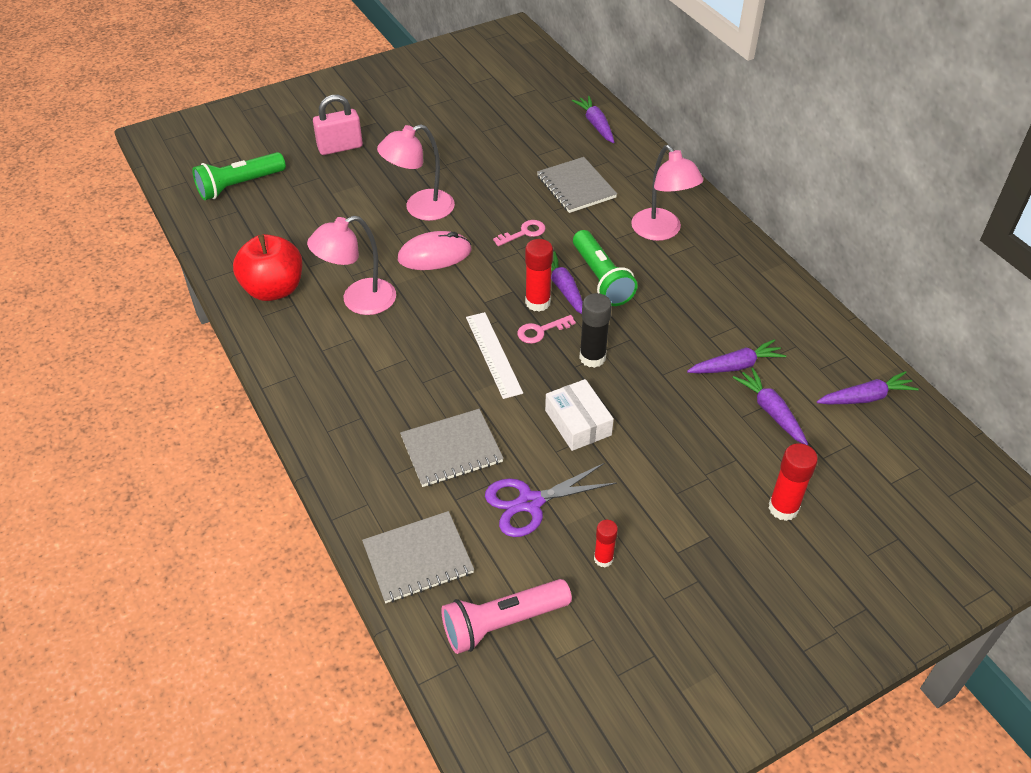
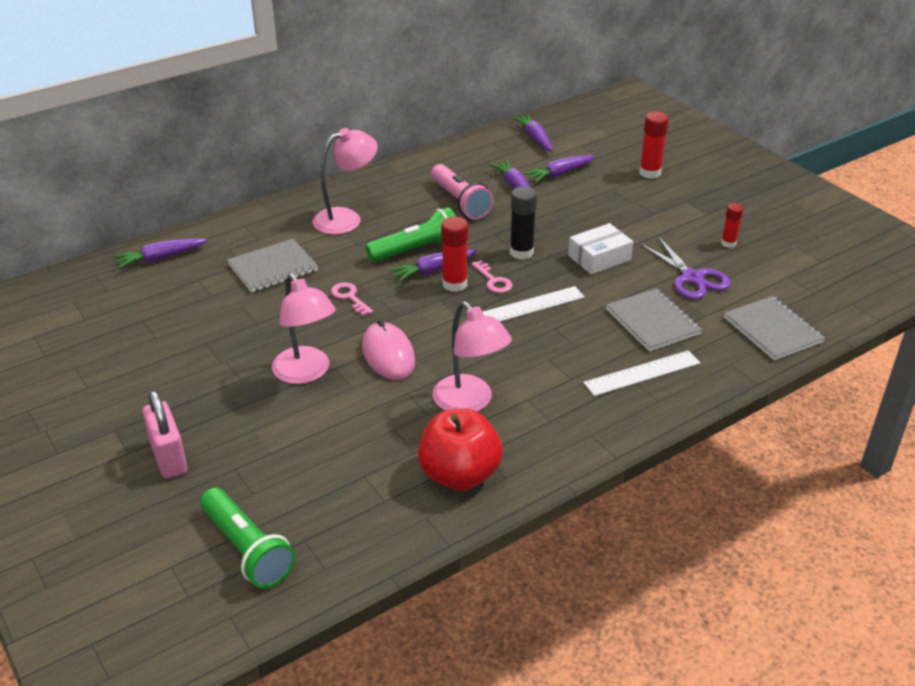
camera: 95 degrees left, 10 degrees down
pink flashlight [441,579,572,654] -> pink flashlight moved to [431,164,494,219]
none -> white ruler [583,350,700,396]

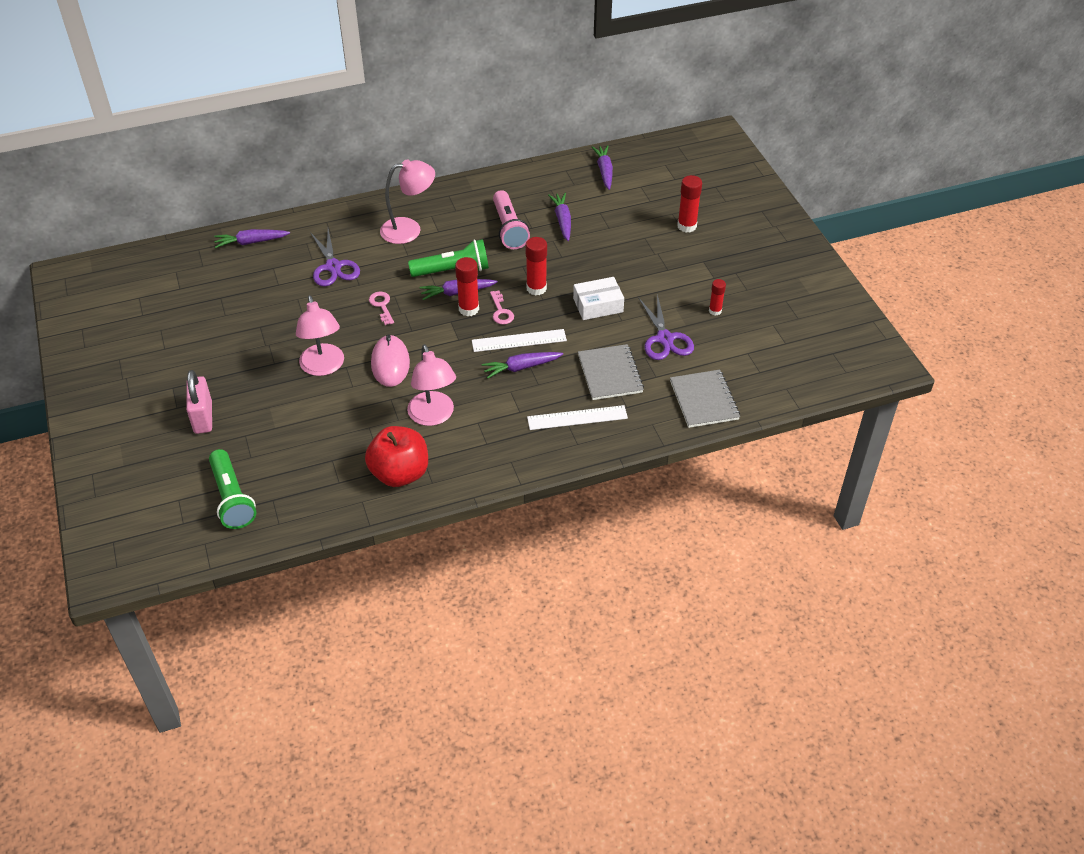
camera: 15 degrees right, 10 degrees up
grey notebook [227,239,318,293] -> purple scissors [310,229,360,286]
black glue stick [510,187,537,259] -> red glue stick [525,237,547,296]
purple carrot [524,155,596,183] -> purple carrot moved to [482,352,563,379]

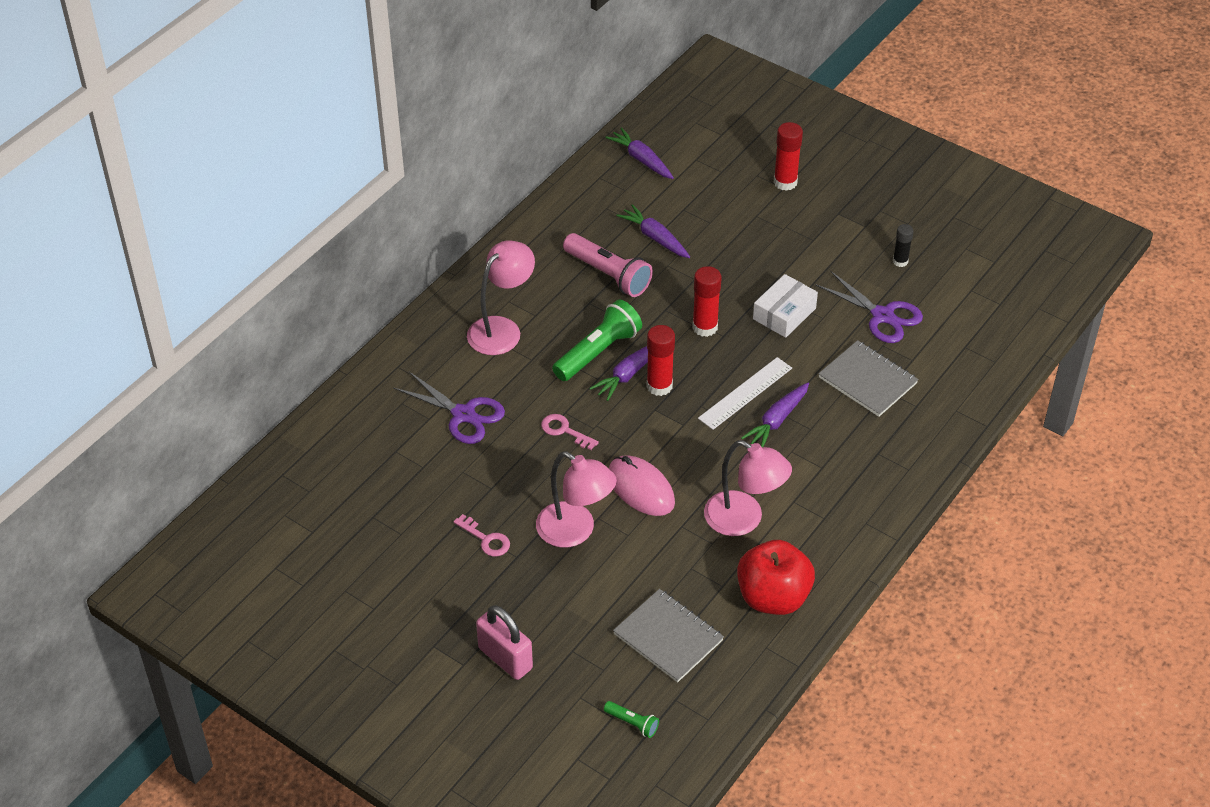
camera: 35 degrees left, 0 degrees up
green flashlight [209,449,256,529] -> green flashlight [604,701,659,738], size x0.48
purple carrot [214,229,290,248] -> none
pink key [490,291,514,325] -> pink key moved to [454,514,510,557]
white ruler [527,405,628,430] -> none
grey notebook [670,370,740,428] -> grey notebook moved to [613,589,724,683]
red glue stick [709,279,726,316] -> black glue stick [893,224,914,267]

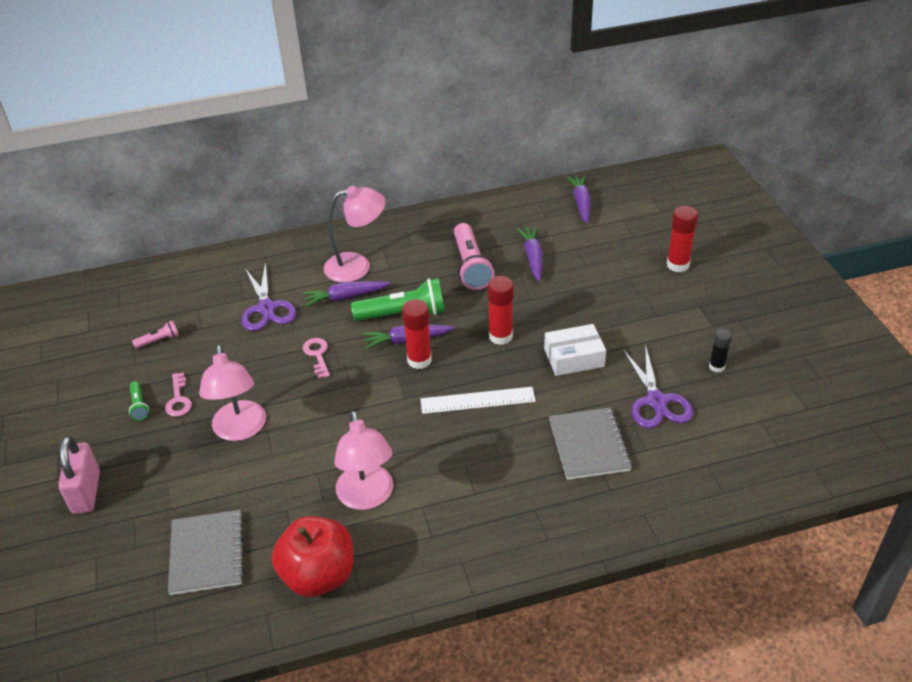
camera: 40 degrees right, 5 degrees down
green flashlight [604,701,659,738] -> green flashlight moved to [129,381,149,421]
pink mouse [609,455,675,516] -> none
purple carrot [741,383,809,447] -> purple carrot moved to [302,281,390,307]
none -> pink flashlight [132,320,179,349]

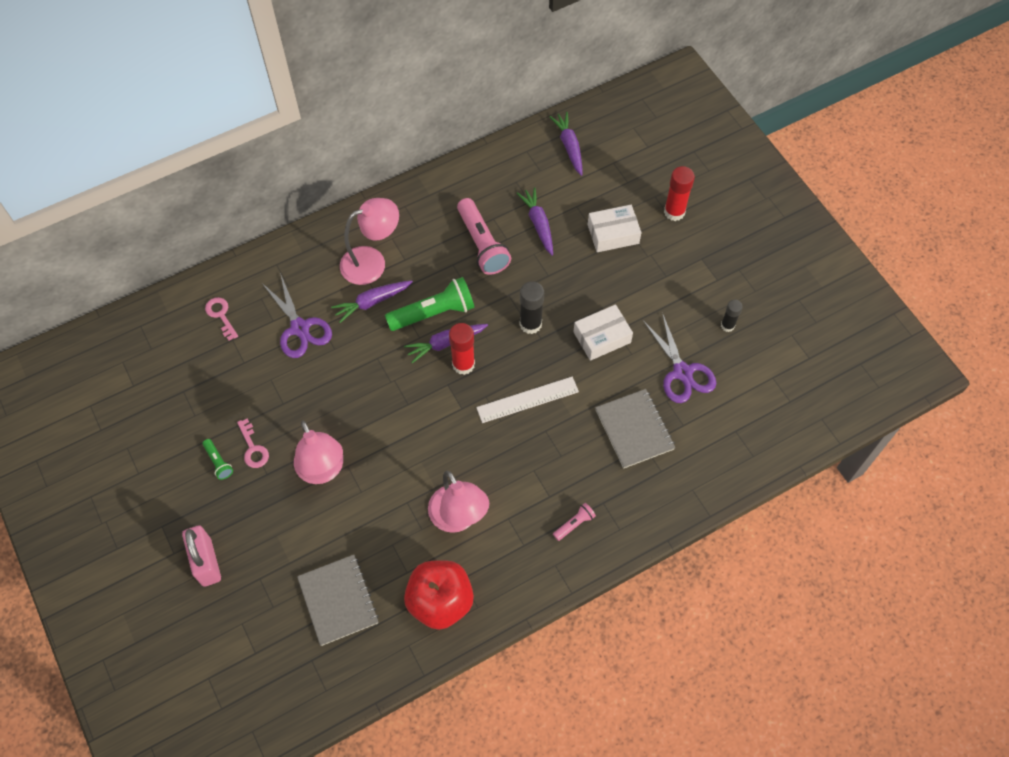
camera: 15 degrees left, 20 degrees up
pink flashlight [132,320,179,349] -> pink flashlight moved to [553,503,596,541]
pink key [303,338,330,378] -> pink key moved to [205,297,238,341]
red glue stick [487,276,514,345] -> black glue stick [520,281,544,334]
none -> white box [588,205,641,252]

